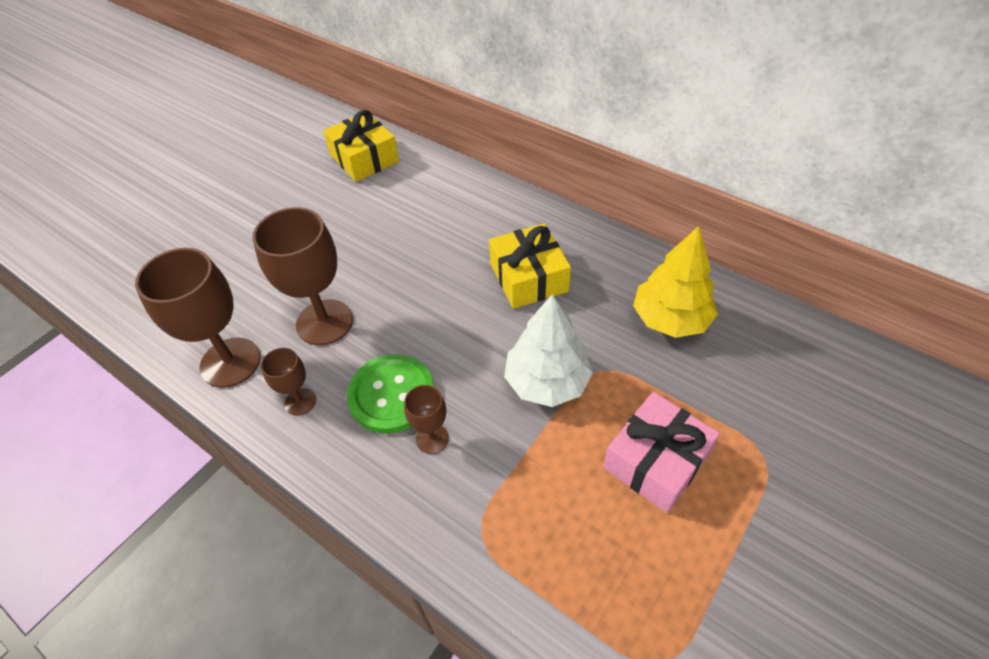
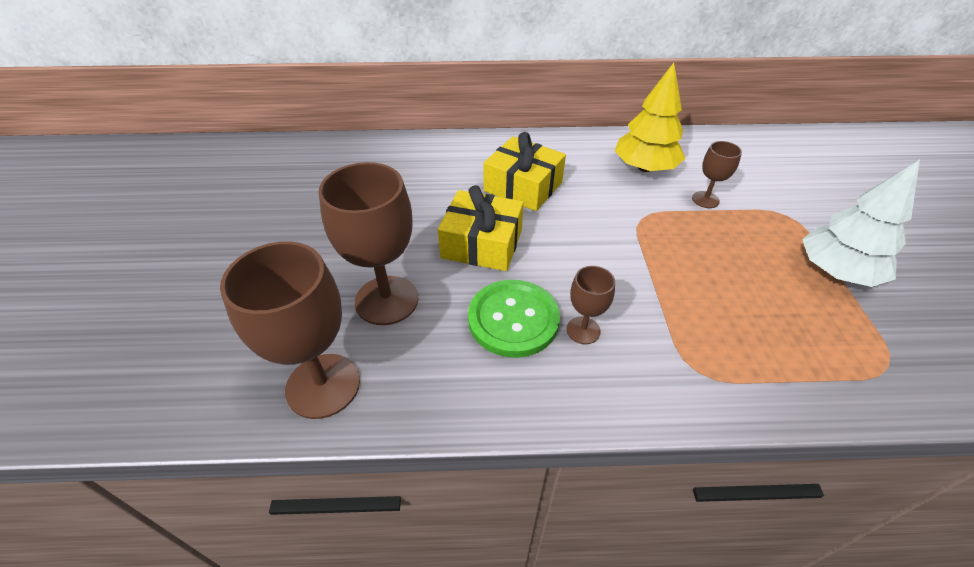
camera: 40 degrees left, 5 degrees down
brown goblet [261,348,316,416] -> brown goblet moved to [692,141,742,208]
yellow gift [323,110,399,182] -> yellow gift moved to [438,185,524,271]
white tree [504,294,593,407] -> white tree moved to [802,159,920,287]
pink gift [603,392,720,513] -> none

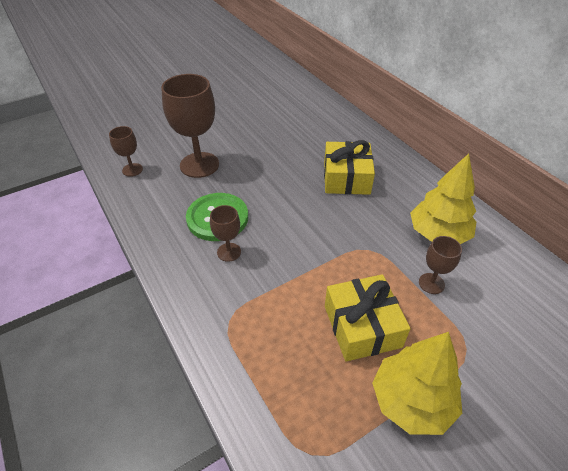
camera: 60 degrees right, 0 degrees up
brown goblet [220,241,360,419] -> brown goblet [109,126,143,177], size x0.51
yellow gift [438,185,524,271] -> yellow gift moved to [325,274,410,362]
white tree [802,159,920,287] -> yellow tree [372,332,462,435]

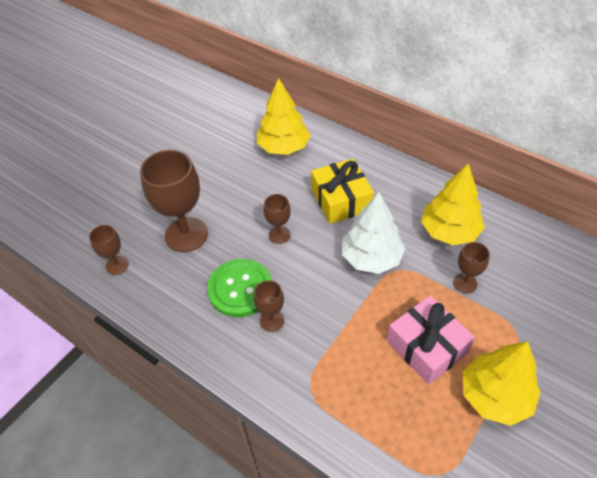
camera: 20 degrees left, 5 degrees up
yellow gift [325,274,410,362] -> pink gift [387,296,475,385]
none -> yellow tree [257,78,310,155]
none -> brown goblet [264,194,291,244]
none -> white tree [342,192,406,274]

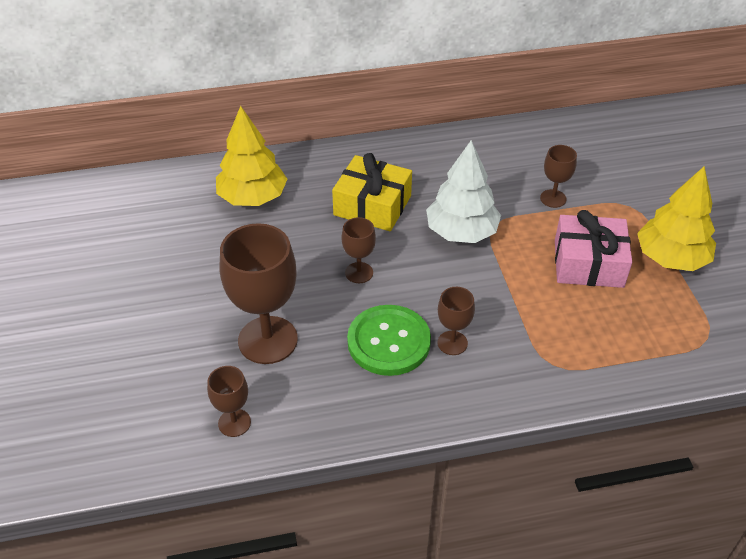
camera: 50 degrees left, 5 degrees down
yellow tree [421,163,485,245] -> none

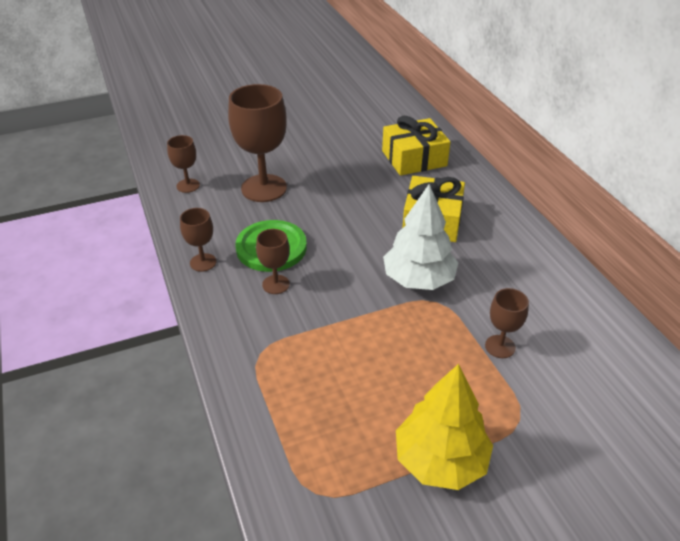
camera: 80 degrees right, 5 degrees down
yellow tree [216,106,287,206] -> yellow gift [382,116,450,176]
brown goblet [341,217,376,283] -> brown goblet moved to [180,208,216,272]
pink gift [555,210,632,288] -> none

